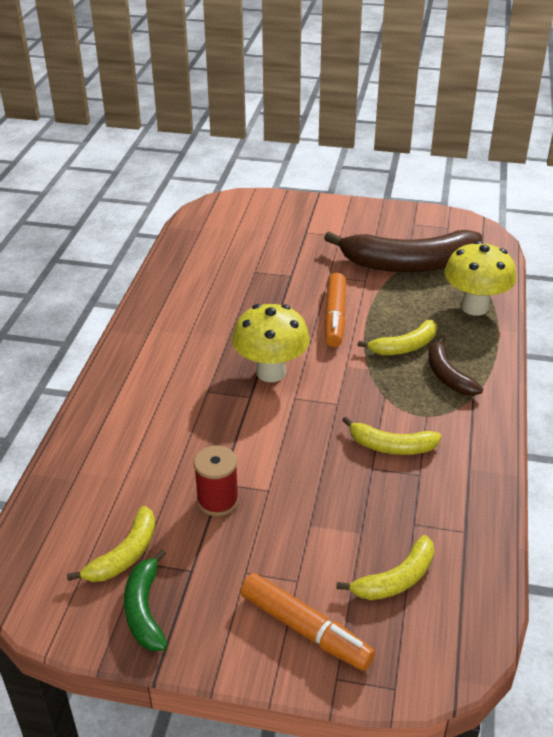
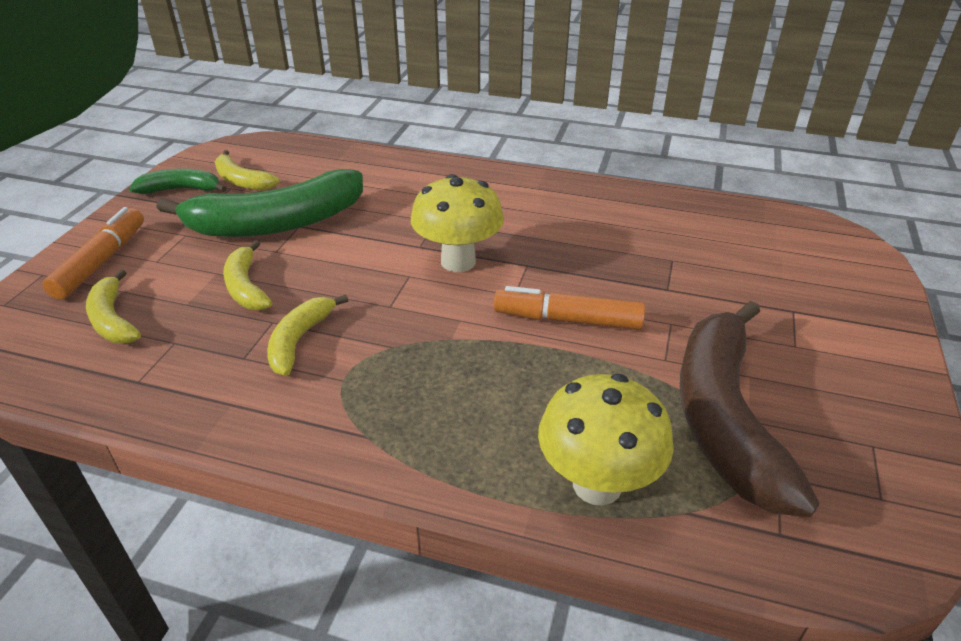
camera: 95 degrees right, 0 degrees up
red spool [194,445,239,516] -> green banana [156,169,363,237]
orange marker [240,573,375,671] -> orange marker turned 150 degrees clockwise [42,207,144,300]
yellow banana [358,320,437,355] -> yellow banana moved to [223,240,272,310]
brown banana [428,335,483,396] -> none

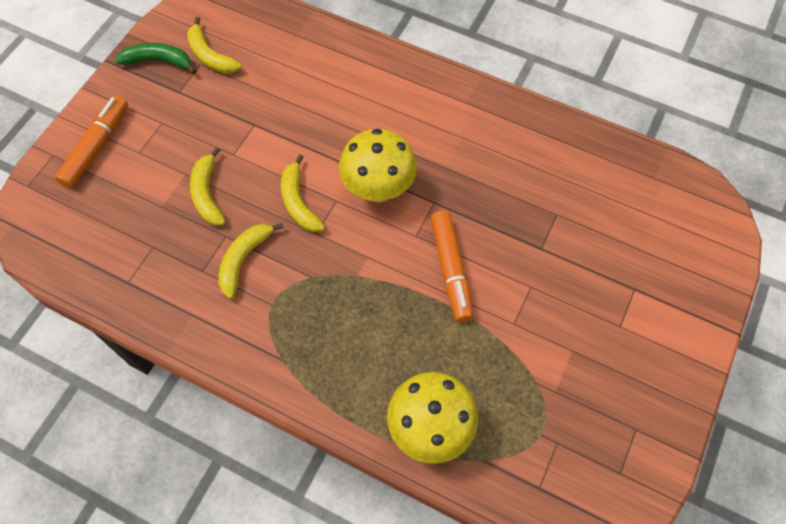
camera: 10 degrees right, 25 degrees up
yellow banana [86,269,141,343] -> yellow banana moved to [281,154,325,232]
green banana [156,169,363,237] -> none
orange marker [494,286,645,330] -> orange marker turned 120 degrees counterclockwise [430,210,474,322]
brown banana [680,301,820,517] -> none

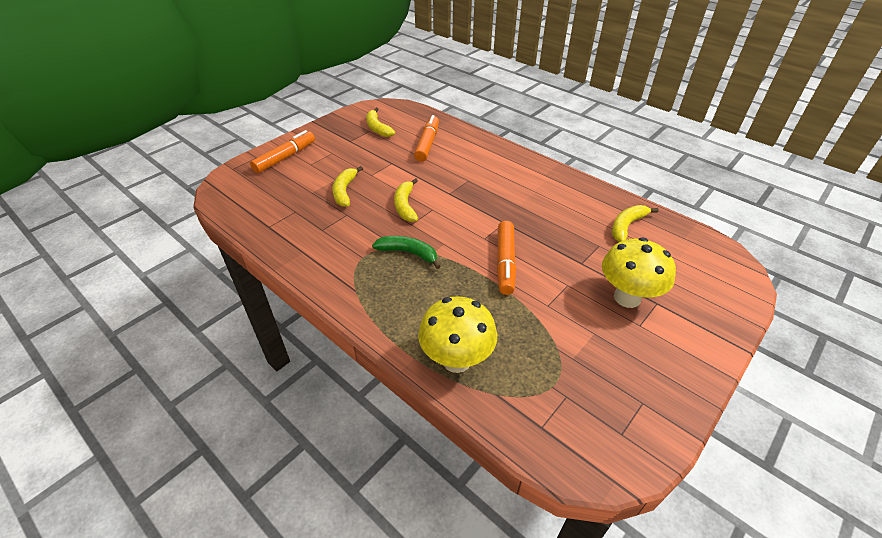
camera: 15 degrees right, 20 degrees down
green banana [115,43,196,75] -> green banana moved to [372,236,441,269]
yellow banana [218,223,284,299] -> yellow banana moved to [612,205,659,242]
yellow mushroom [339,129,417,203] -> yellow mushroom moved to [602,238,676,308]
none -> orange marker [414,115,439,162]

